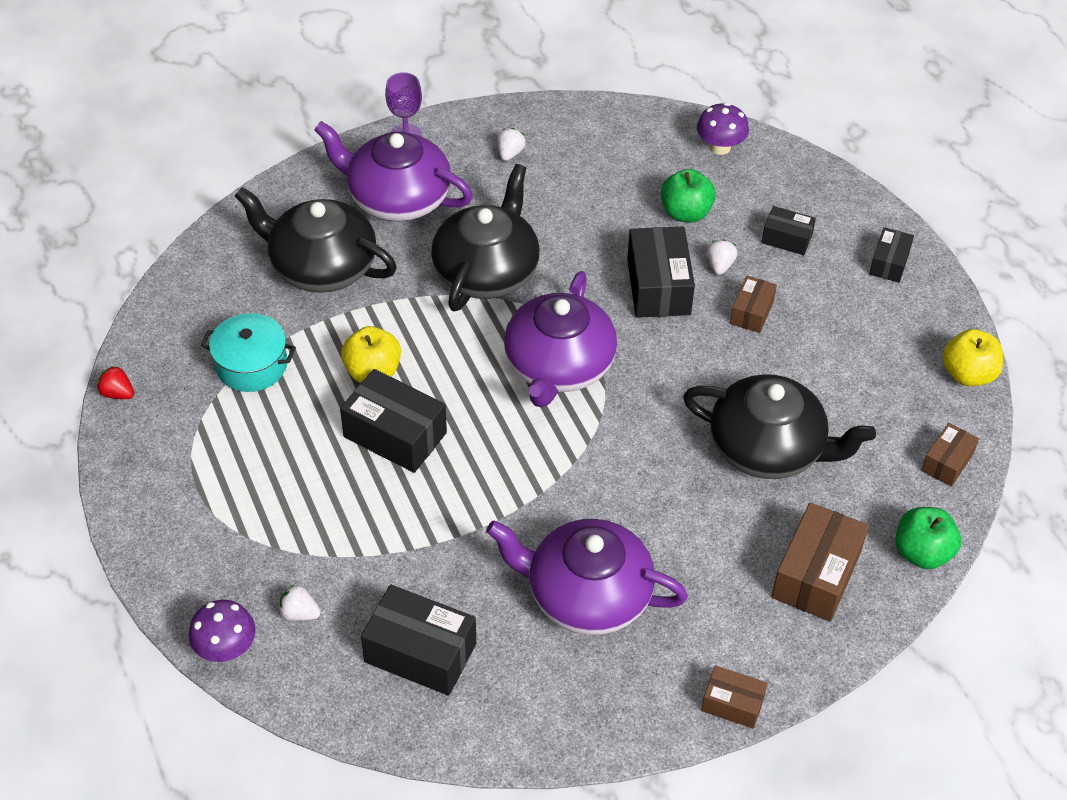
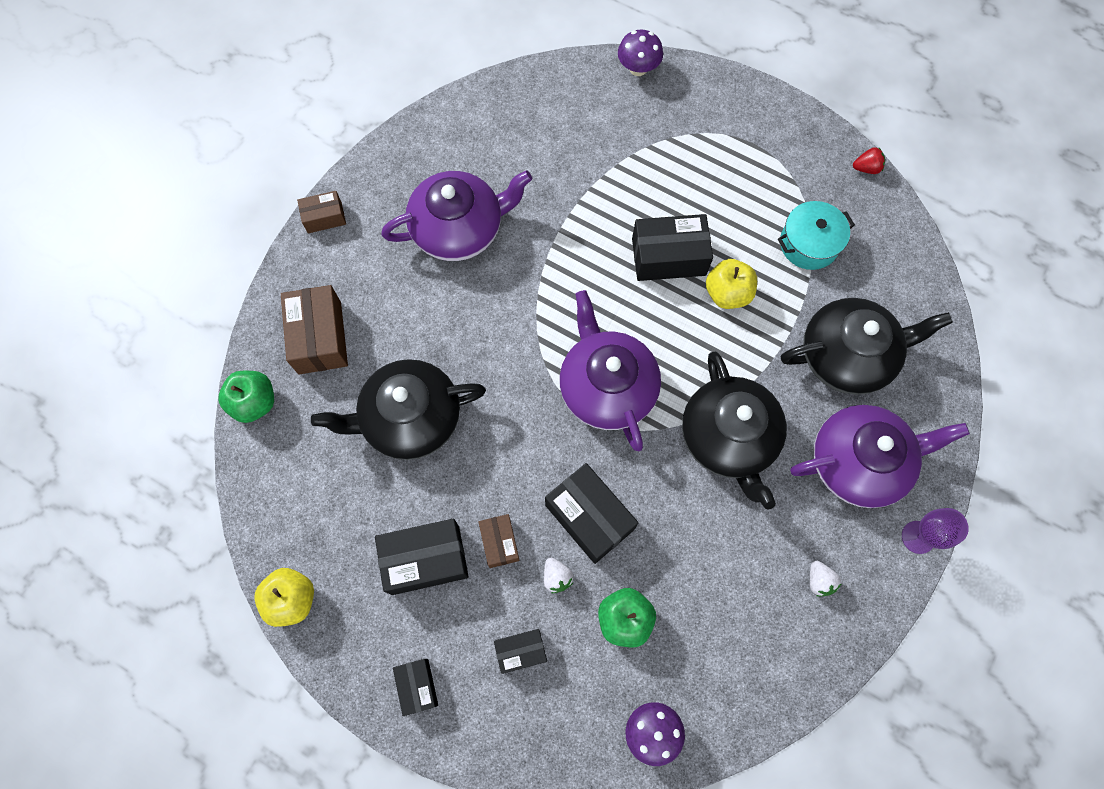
camera: 145 degrees right, 20 degrees up
white strawberry [279,584,321,621] -> none
black box [361,584,476,696] -> black box moved to [375,519,469,595]
brown box [921,423,979,487] -> none

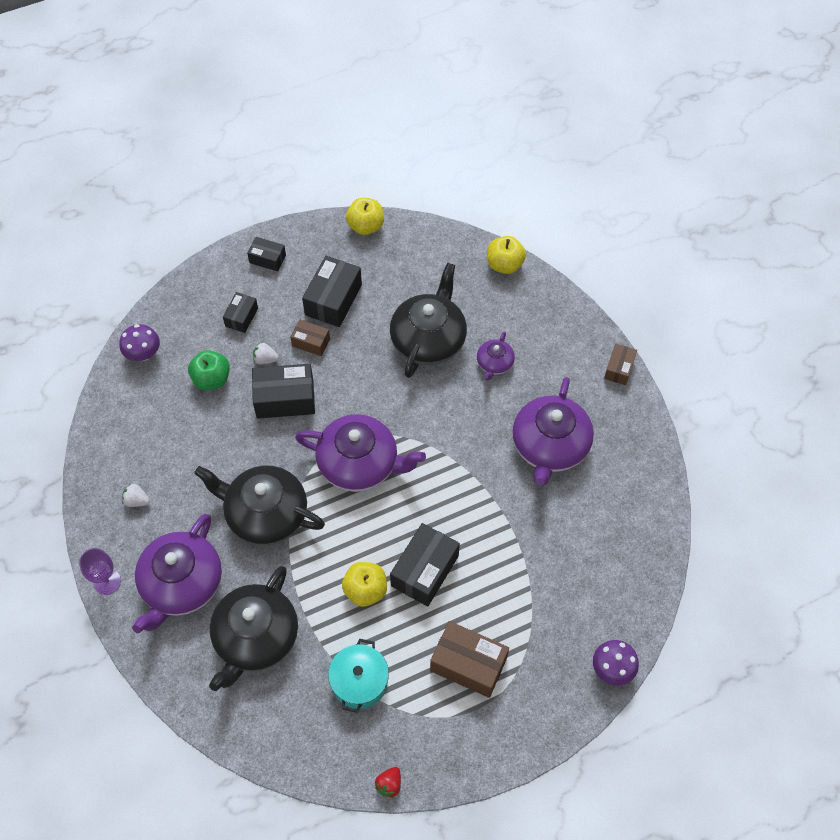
camera: 125 degrees right, 10 degrees down
green apple [218,371,274,423] -> yellow apple [487,236,526,274]
brown box [281,285,348,374] -> brown box moved to [430,621,509,698]
none -> purple teapot [477,331,515,380]

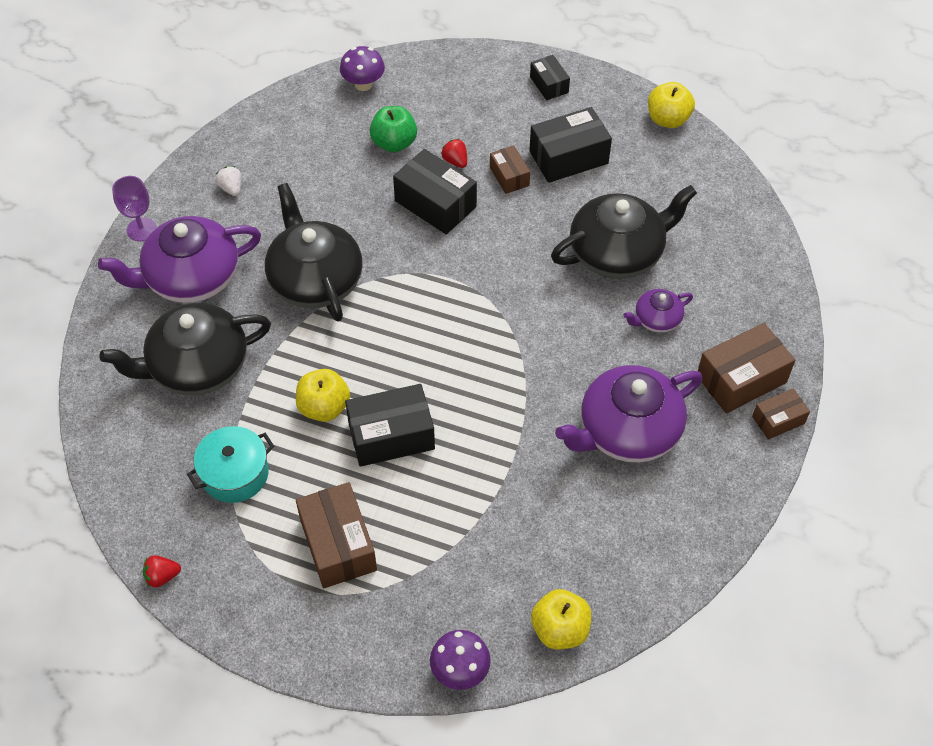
camera: 45 degrees right, 5 degrees down
black box [223,292,258,333] -> none
white strawberry [253,343,279,365] -> red strawberry [441,139,467,168]
purple teapot [295,414,426,492] -> none
yellow apple [487,236,526,274] -> yellow apple moved to [531,589,591,649]
none -> brown box [698,323,795,413]

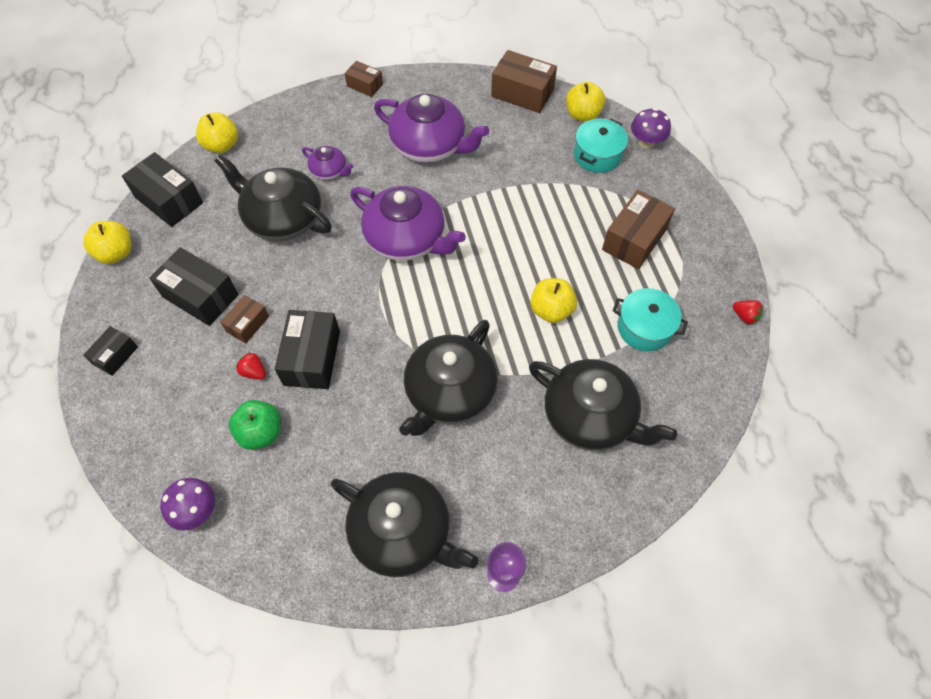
camera: 125 degrees left, 5 degrees up
purple teapot [98,216,261,303] -> purple teapot moved to [350,186,466,261]
white strawberry [215,166,241,196] -> black teapot [331,472,478,577]
black box [345,384,435,467] -> black box moved to [122,152,203,227]
red strawberry [441,139,467,168] -> red strawberry turned 105 degrees clockwise [236,352,266,380]
brown box [698,323,795,413] -> brown box moved to [491,50,557,113]
none -> yellow apple [196,112,238,153]
none -> turquoise pot [574,119,628,173]

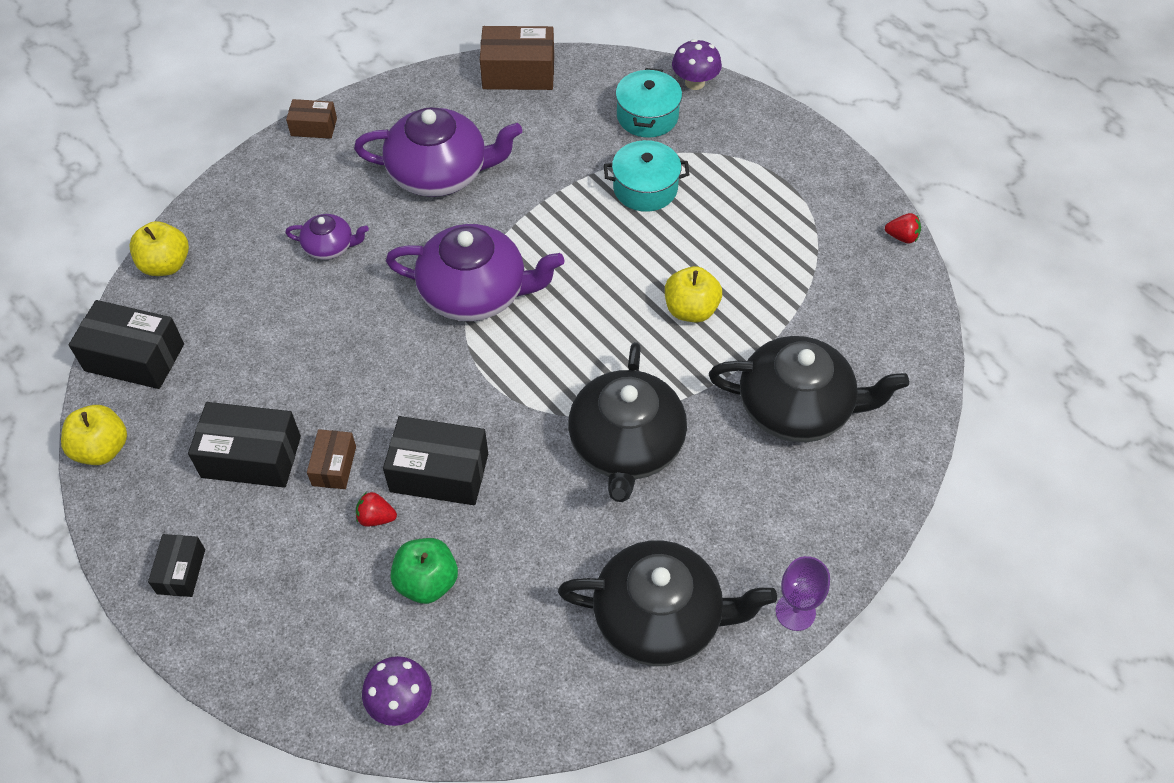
camera: 25 degrees left, 5 degrees down
black teapot [215,154,332,241] -> none
black box [275,310,340,389] -> black box turned 60 degrees counterclockwise [383,416,488,505]
yellow apple [566,82,605,122] -> none
brown box [602,190,675,269] -> none
turquoise pot [612,288,688,351] -> turquoise pot moved to [604,140,690,212]

